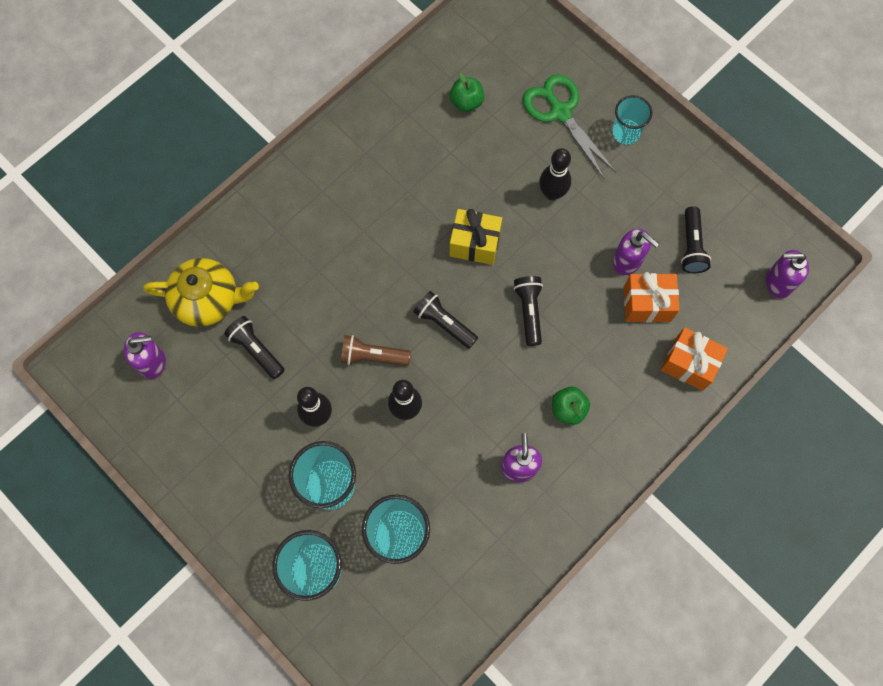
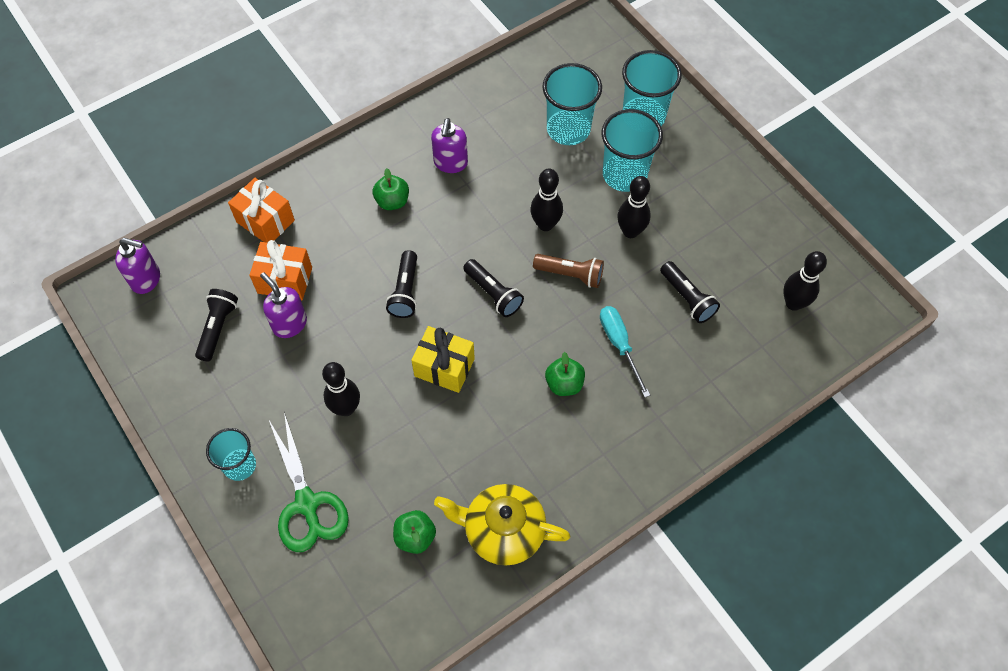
camera: 170 degrees left, 10 degrees down
purple soap dispenser [124,332,166,379] -> black bowling pin [783,251,827,311]
yellow teapot [143,258,259,327] -> yellow teapot moved to [434,484,570,566]
none -> green apple [545,352,585,396]
none -> turquoise screwdriver [600,306,650,397]

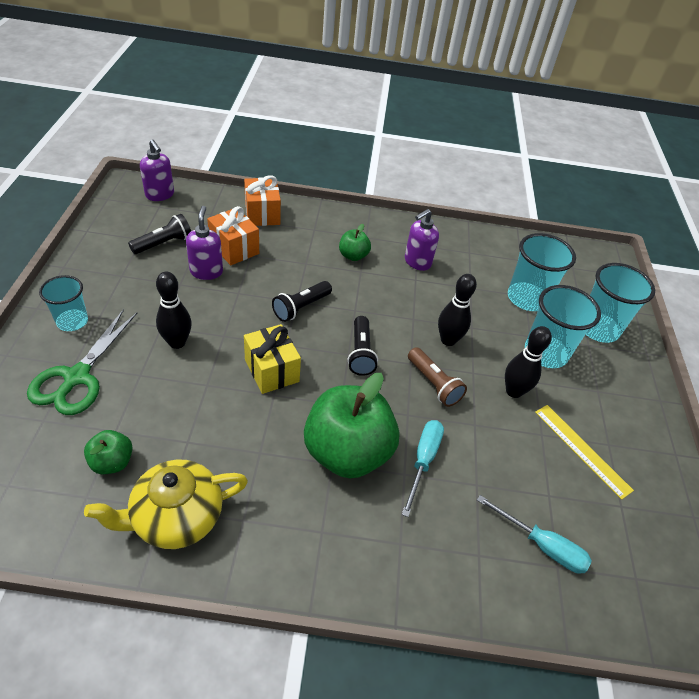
camera: 35 degrees right, 15 degrees down
yellow teapot [434,484,570,566] -> yellow teapot turned 75 degrees counterclockwise [84,460,248,549]
green apple [545,352,585,396] -> green apple [304,373,399,479], size x2.16
black flashlight [660,261,720,323] -> none
black bowling pin [783,251,827,311] -> none
none -> turquoise screwdriver [477,495,592,574]
none -> yellow ruler [535,405,634,500]

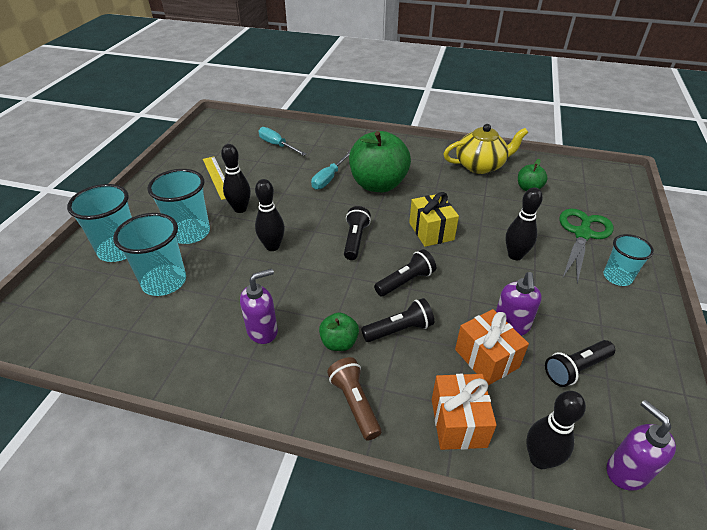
camera: 165 degrees left, 5 degrees down
brown flashlight [408,347,467,407] -> brown flashlight moved to [327,357,381,440]
none -> black flashlight [361,298,434,342]
none -> black bowling pin [526,391,586,469]

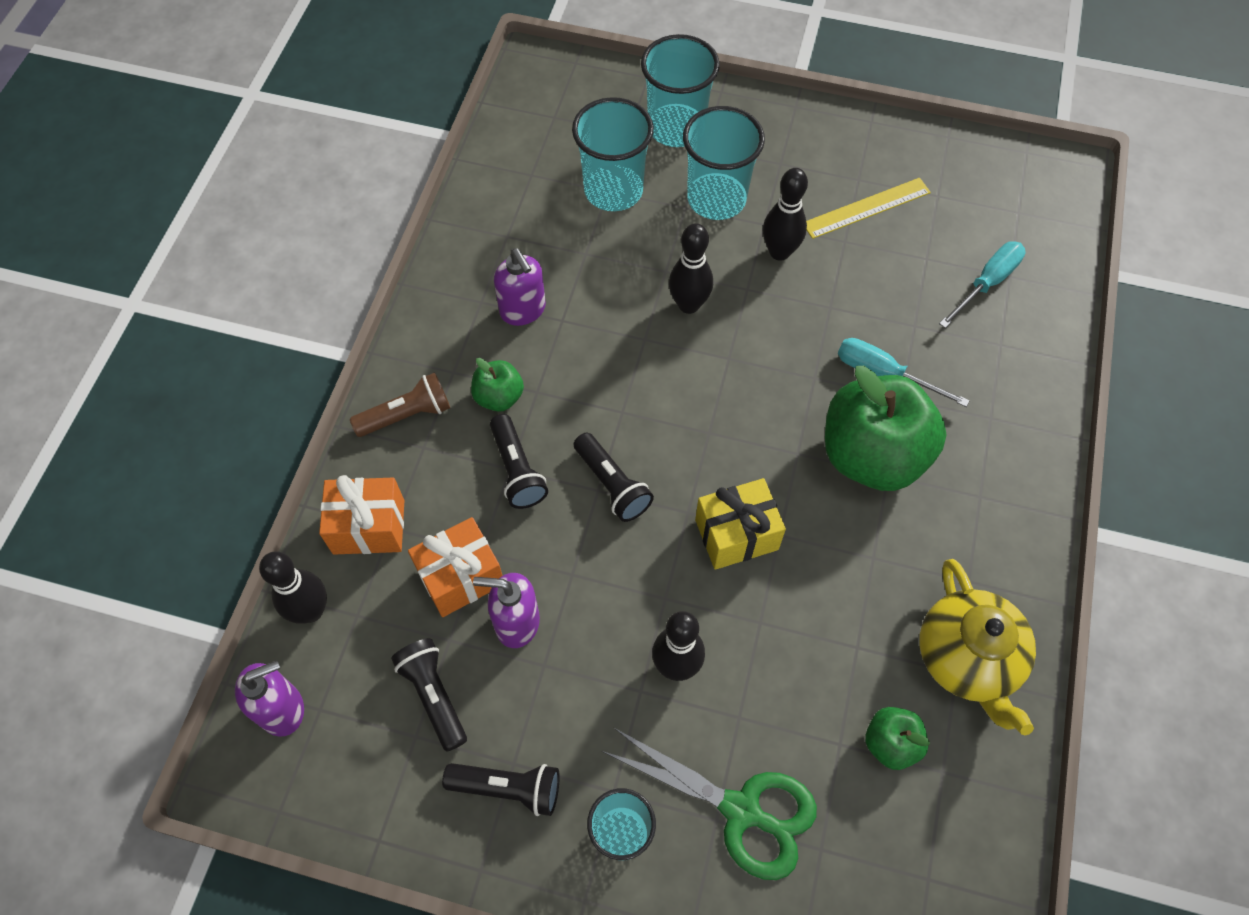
camera: 90 degrees right, 20 degrees up
black flashlight [344,206,371,260] -> black flashlight moved to [442,763,560,816]

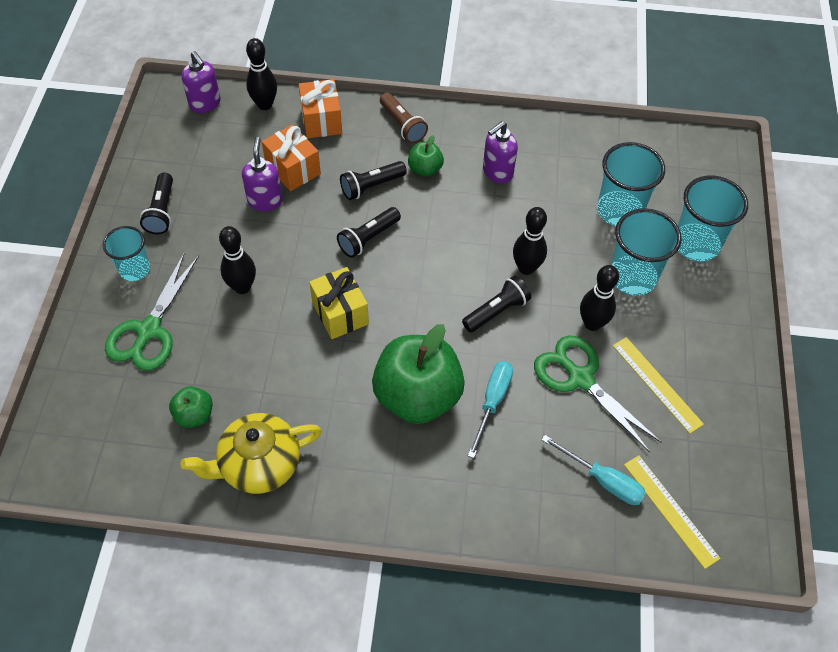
camera: 80 degrees right, 5 degrees down
black flashlight [391,638,467,752] -> black flashlight moved to [462,275,531,332]
none -> green scissors [534,335,661,452]
none -> yellow ruler [624,455,721,569]

